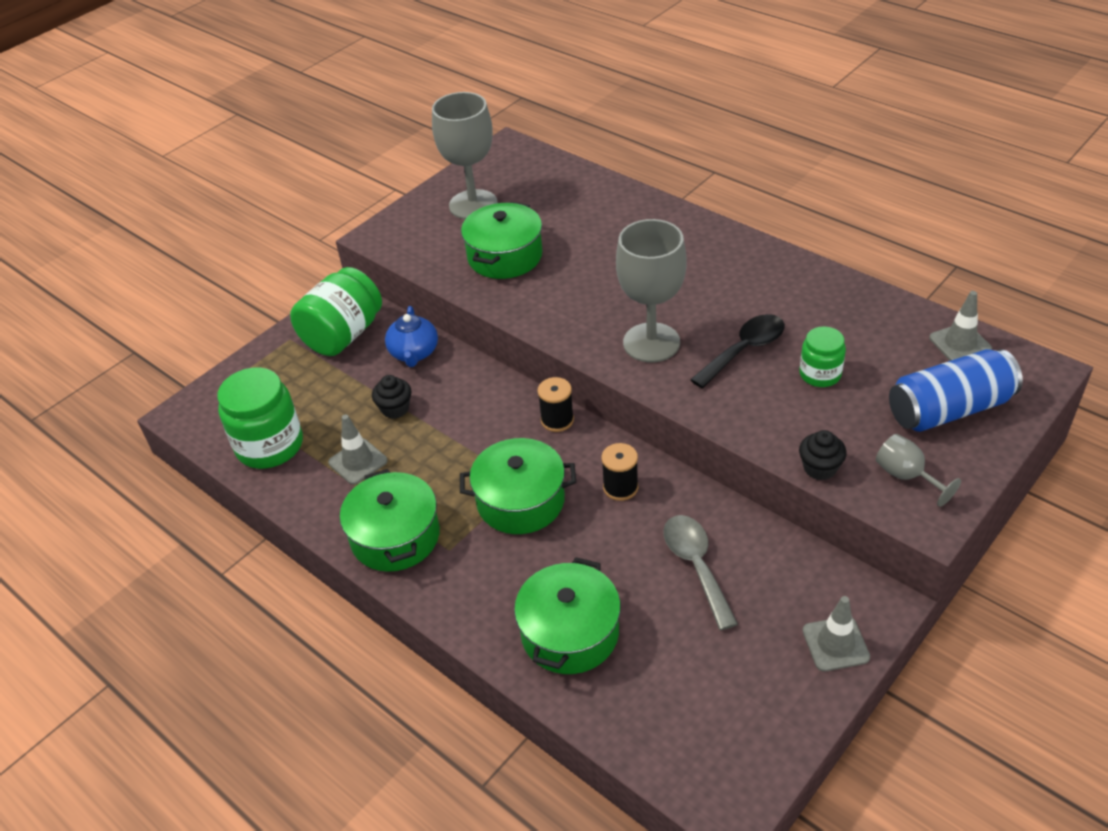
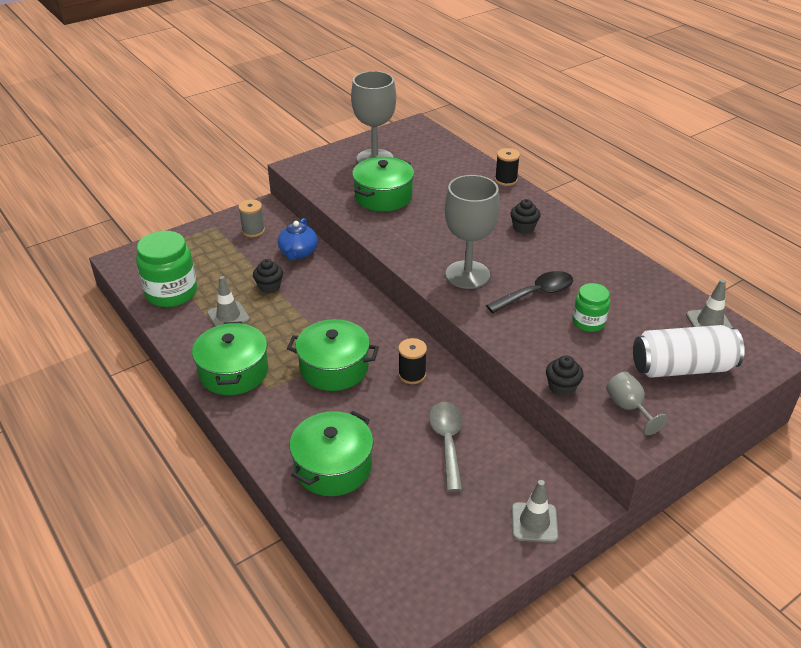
camera: 10 degrees right, 5 degrees down
green jar [290,267,382,356] -> grey spool [238,199,265,237]
black spool [537,377,574,432] -> black spool moved to [495,148,520,186]
blue can [889,349,1023,432] -> white can [633,325,745,378]
none -> black cupcake [510,199,540,234]

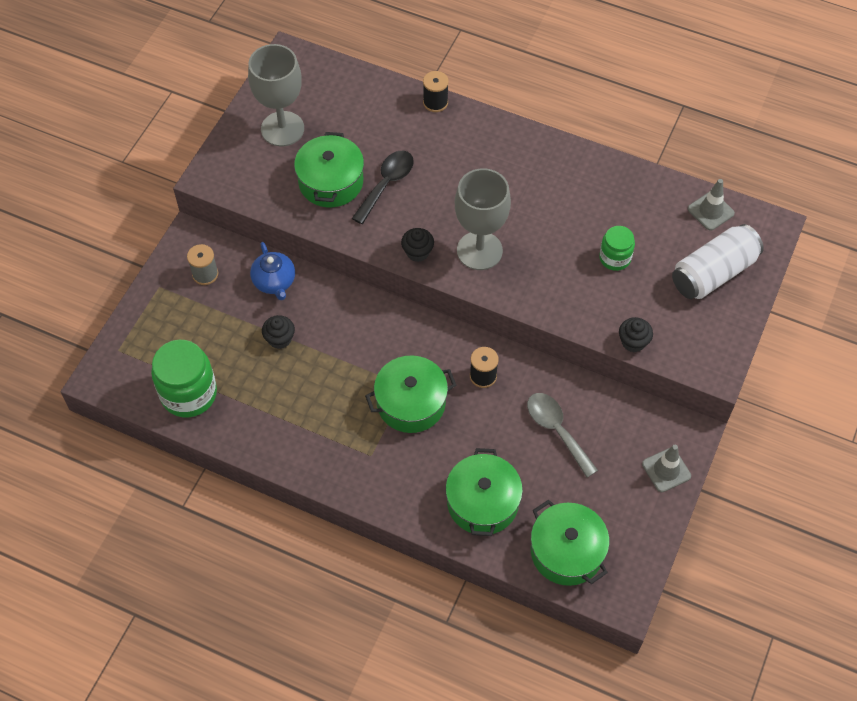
camera: 30 degrees left, 20 degrees up
green pot [192,321,268,395] -> green pot moved to [531,500,609,586]
grey traffic cone [207,276,250,327] -> none
black spoon [486,271,573,313] -> black spoon moved to [352,151,414,224]
black cupcake [510,199,540,234] -> black cupcake moved to [401,228,434,262]
grey goblet [606,372,668,435] -> none

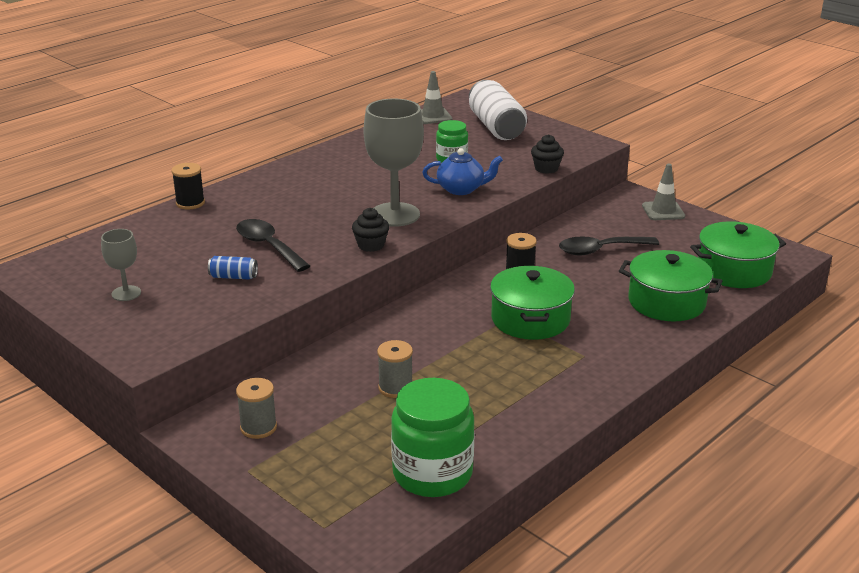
camera: 70 degrees left, 30 degrees down
grey goblet [248,44,304,146] -> grey goblet [101,229,141,301], size x0.51
blue teapot [250,242,295,300] -> blue teapot moved to [422,148,503,195]
black cupcake [262,315,295,349] -> grey spool [377,340,413,398]
green pot [294,132,364,207] -> blue can [208,256,258,279]
grey spoon [527,393,598,478] -> black spoon [559,237,659,256]

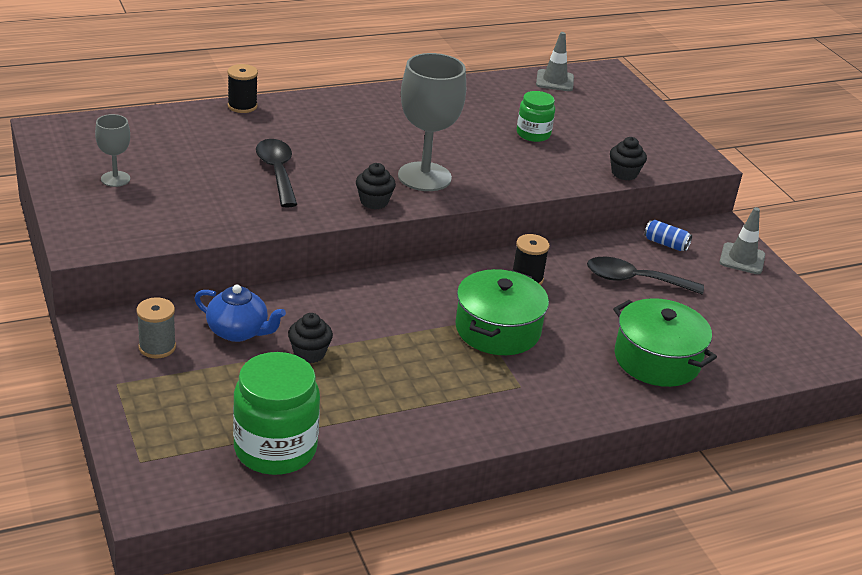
camera: 20 degrees right, 5 degrees up
blue can [208,256,258,279] -> blue can moved to [644,220,692,251]
grey spool [377,340,413,398] -> black cupcake [288,313,333,363]
blue teapot [422,148,503,195] -> blue teapot moved to [194,285,286,342]
white can [469,80,527,140] -> none
green pot [690,221,786,288] -> none

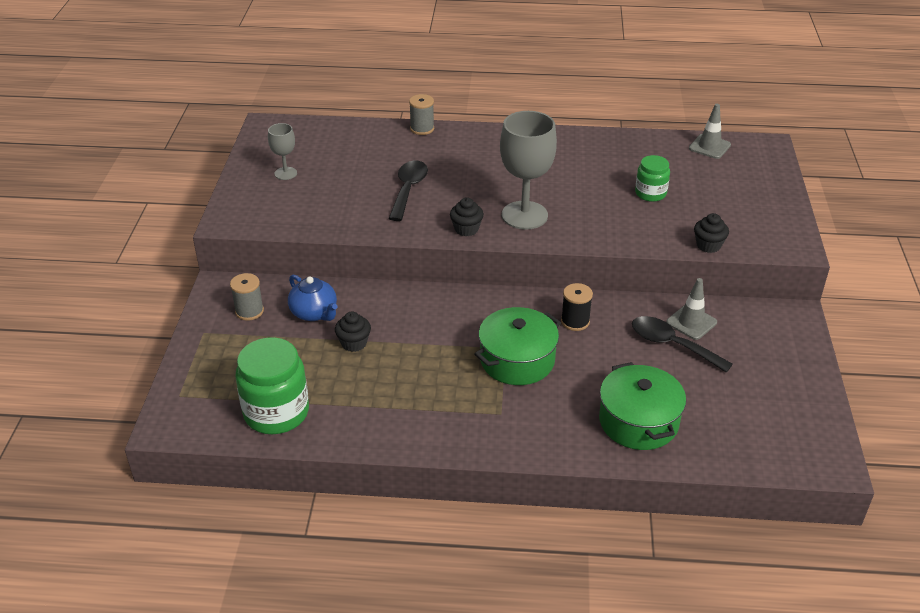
camera: 30 degrees right, 5 degrees up
black spool [227,64,258,113] -> grey spool [409,94,434,135]
blue can [644,220,692,251] -> none
grey traffic cone [720,207,765,274] -> grey traffic cone moved to [666,278,717,340]

